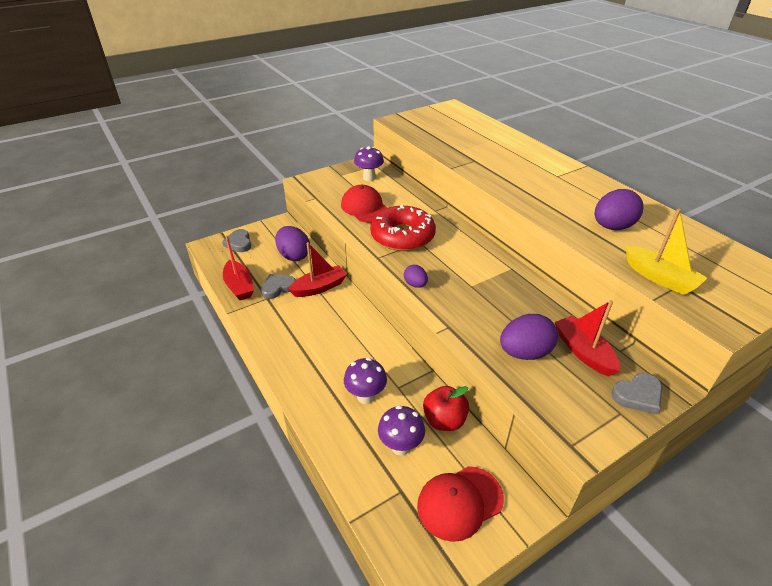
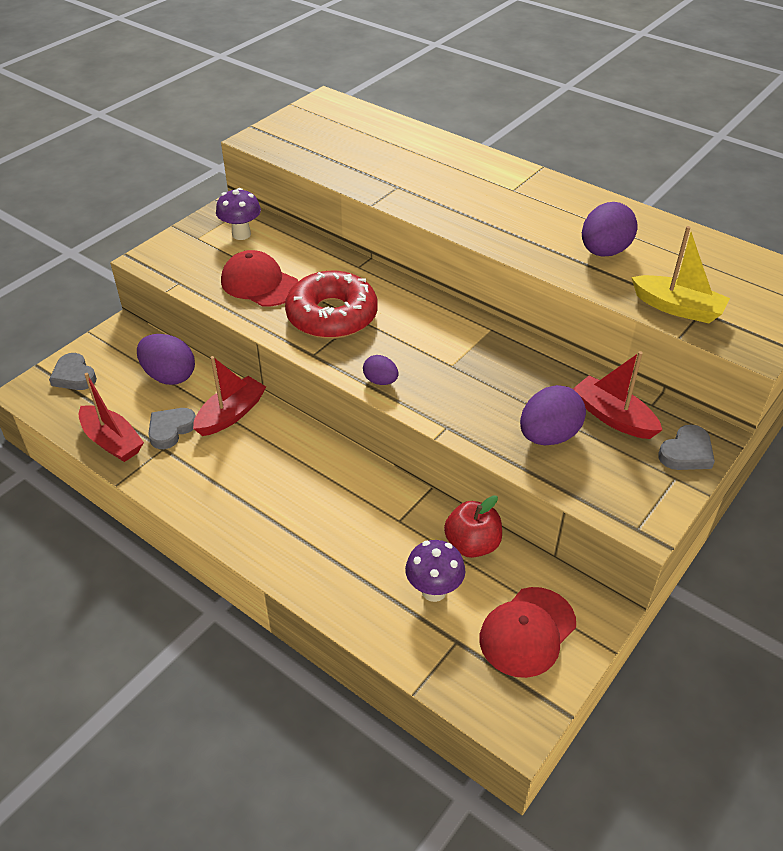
camera: 20 degrees left, 5 degrees up
purple mushroom [344,358,387,404] -> none

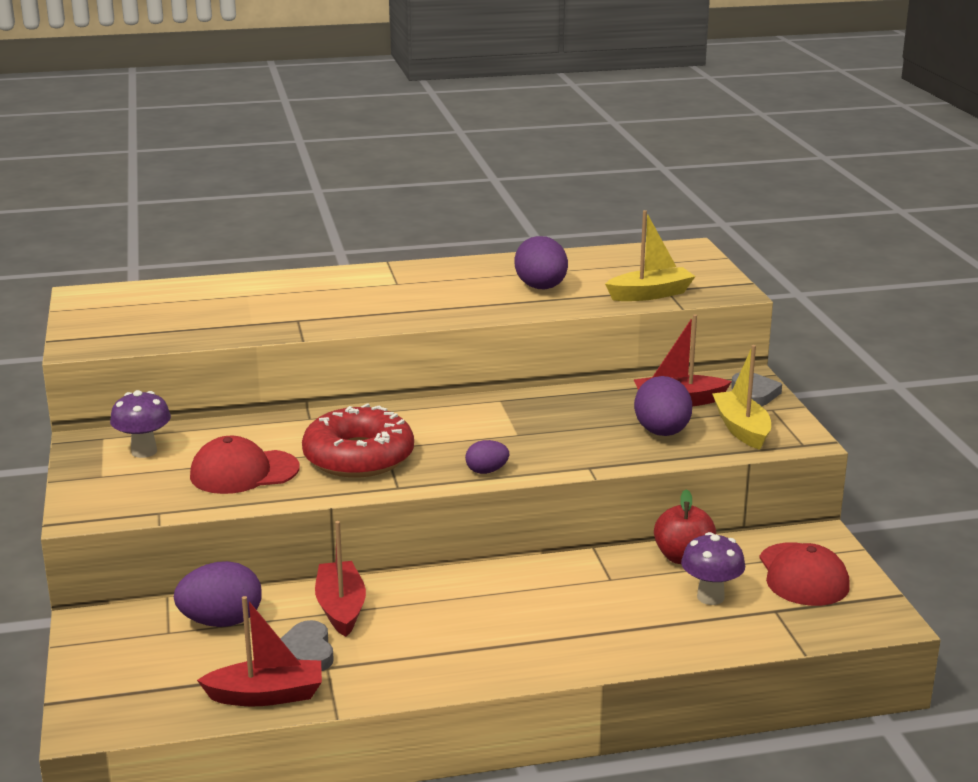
camera: 50 degrees left, 20 degrees down
grey heart [49,353,97,390] -> none
none -> yellow boat [712,345,771,450]

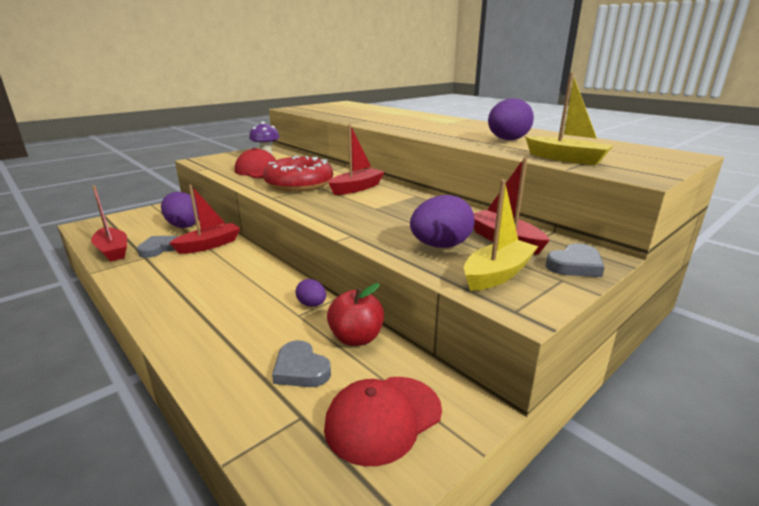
camera: 60 degrees right, 0 degrees up
purple egg [465,440,509,474] -> purple egg moved to [296,279,326,307]
purple mushroom [681,532,745,605] -> grey heart [272,340,331,387]
none -> red boat [329,124,385,195]

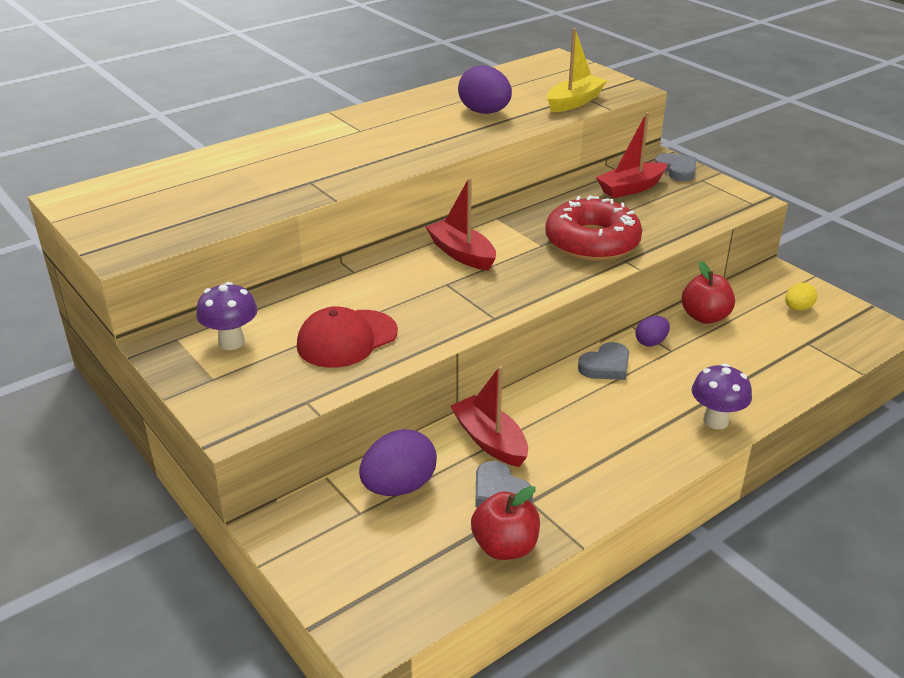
camera: 85 degrees left, 10 degrees up
red boat [91,185,127,262] -> red apple [471,486,540,560]
red donut [263,155,333,192] -> red donut moved to [545,196,642,261]
grey heart [272,340,331,387] -> grey heart moved to [578,342,629,380]
red cap [324,377,442,466] -> yellow egg [785,283,817,311]
purple egg [410,195,474,248] -> none
yellow boat [464,180,538,291] -> none
none -> purple mushroom [692,363,752,429]

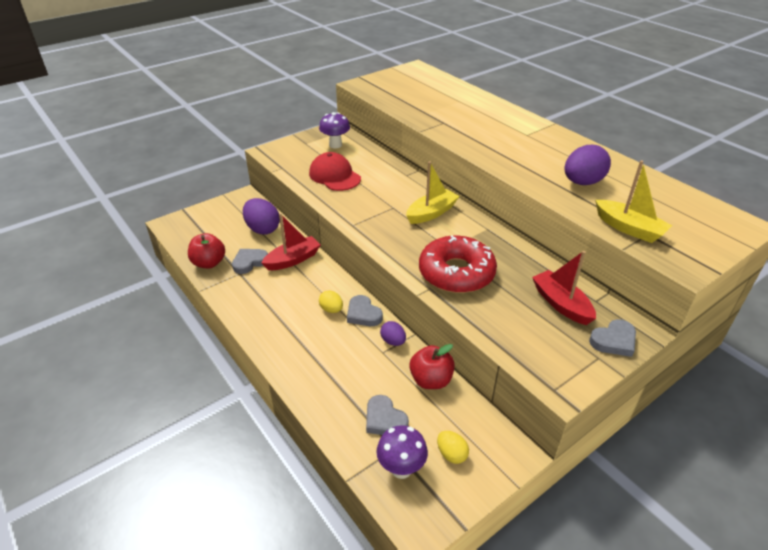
camera: 90 degrees right, 5 degrees up
red boat [426,178,496,271] -> yellow boat [406,161,460,224]
purple mushroom [692,363,752,429] -> purple mushroom moved to [376,425,428,479]
none -> yellow egg [319,290,343,313]
none -> grey heart [366,395,409,435]

